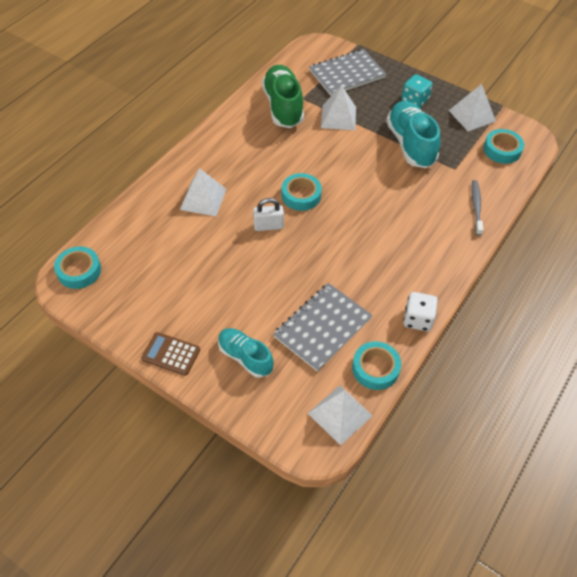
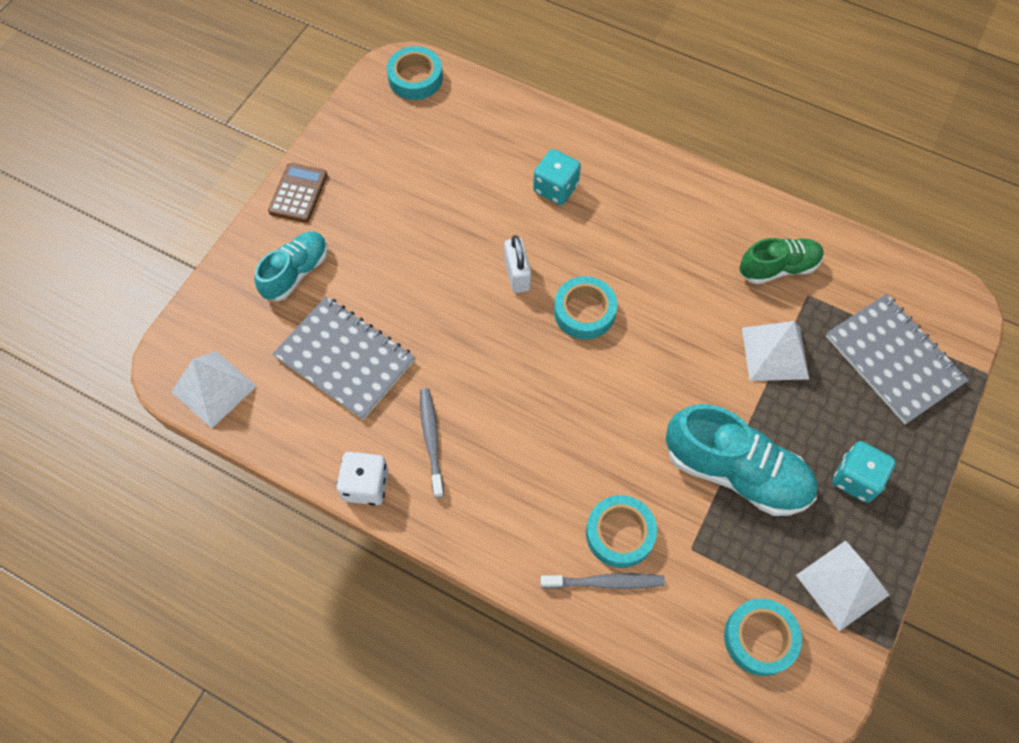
camera: 85 degrees right, 10 degrees up
white pyramid [180,168,226,216] -> turquoise dice [533,149,581,205]
green shoe [262,65,304,128] -> green shoe [740,238,824,284], size x0.62
turquoise tape [352,341,401,390] -> turquoise tape moved to [586,495,657,568]
turquoise shoe [386,101,440,168] -> turquoise shoe turned 45 degrees clockwise [666,404,817,516]
none -> grey toothbrush [420,388,444,498]

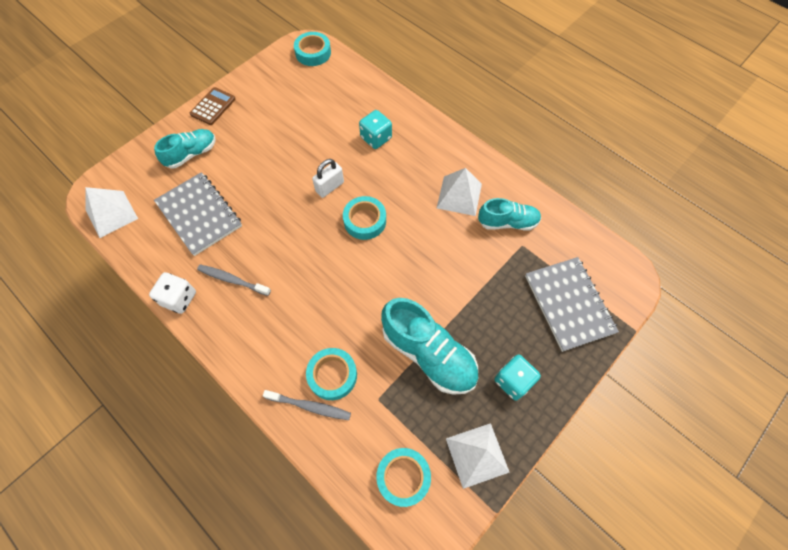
camera: 15 degrees right, 0 degrees up
grey toothbrush [420,388,444,498] -> grey toothbrush turned 75 degrees counterclockwise [197,264,271,296]
white padlock [504,235,531,293] -> white padlock turned 45 degrees clockwise [312,159,344,198]
green shoe [740,238,824,284] -> turquoise shoe [478,198,541,230]
white pyramid [742,321,809,381] -> white pyramid moved to [437,168,482,216]

